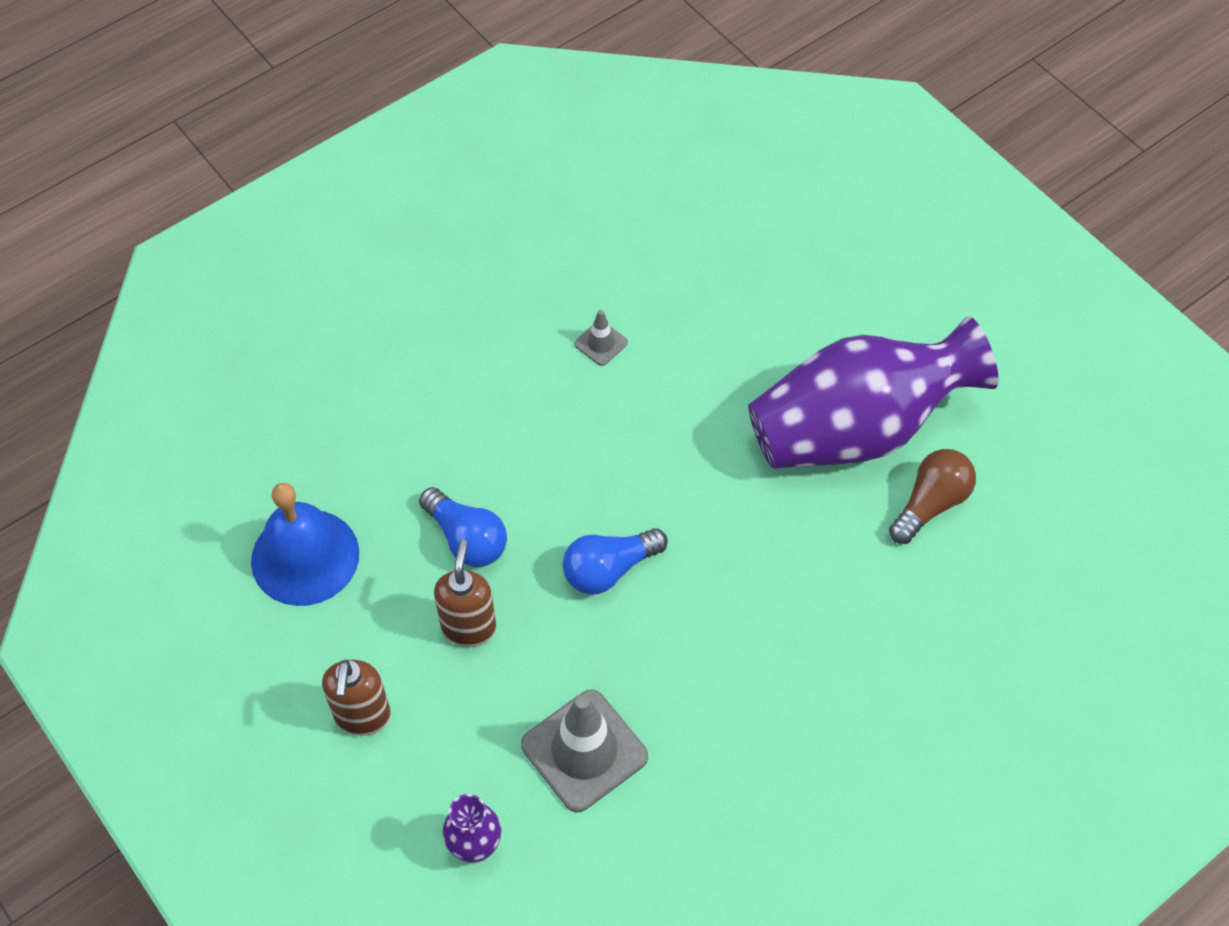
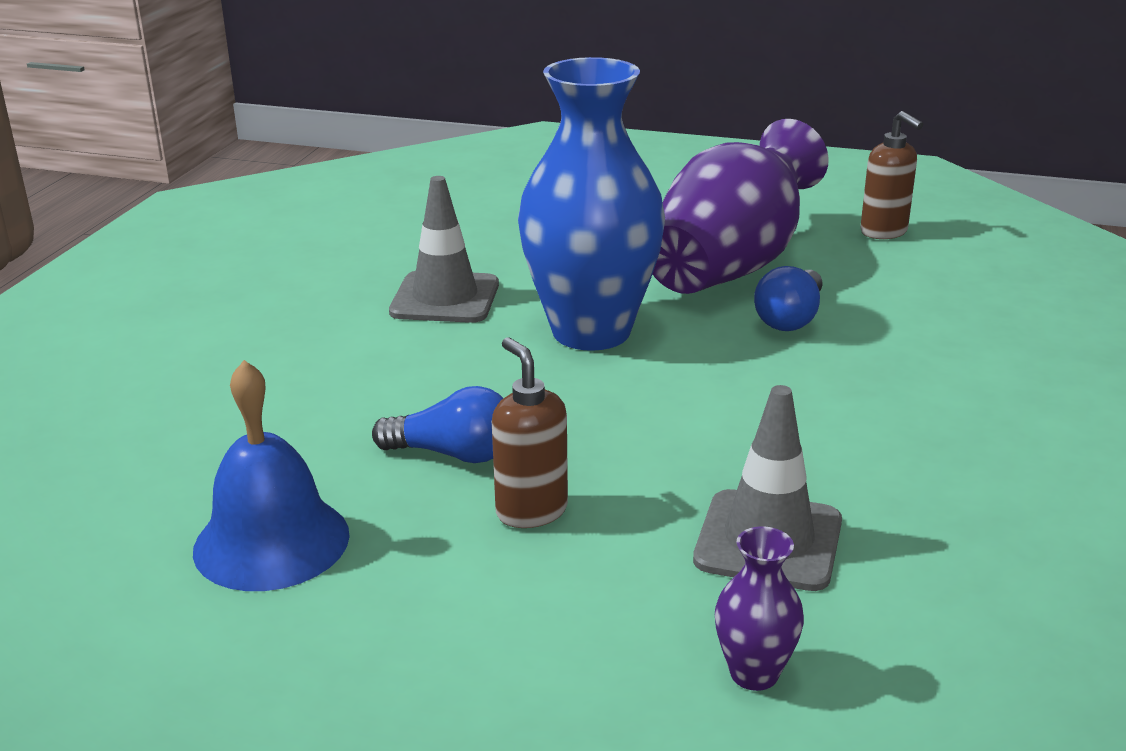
camera: 35 degrees left, 30 degrees down
brown soap dispenser [322,659,391,736] -> brown soap dispenser moved to [860,111,923,239]
blue light bulb [563,528,668,594] -> blue light bulb moved to [754,266,823,331]
grey traffic cone [574,310,628,366] -> grey traffic cone [389,176,499,323], size x2.09
brown light bulb [889,449,976,544] -> none
none -> blue vase [518,57,665,351]

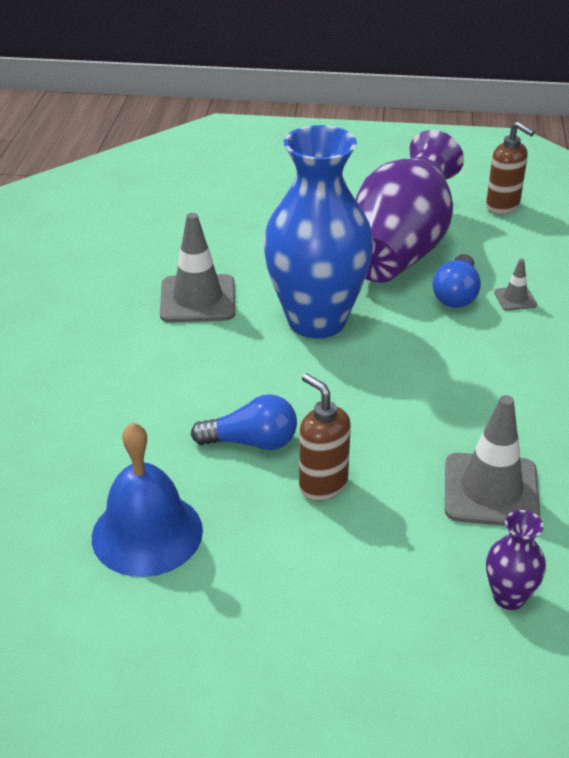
camera: 10 degrees left, 10 degrees up
none -> grey traffic cone [494,259,537,311]

